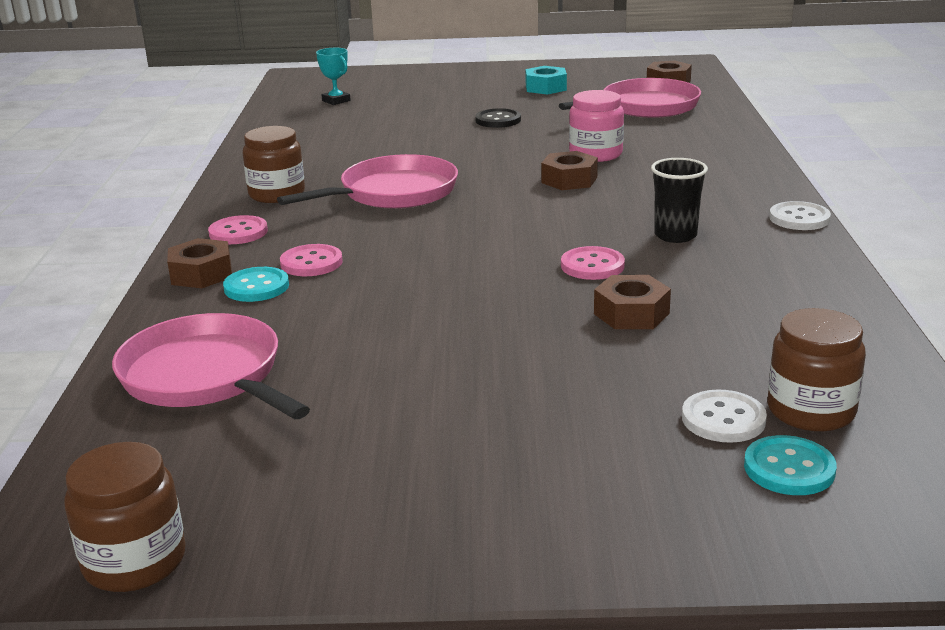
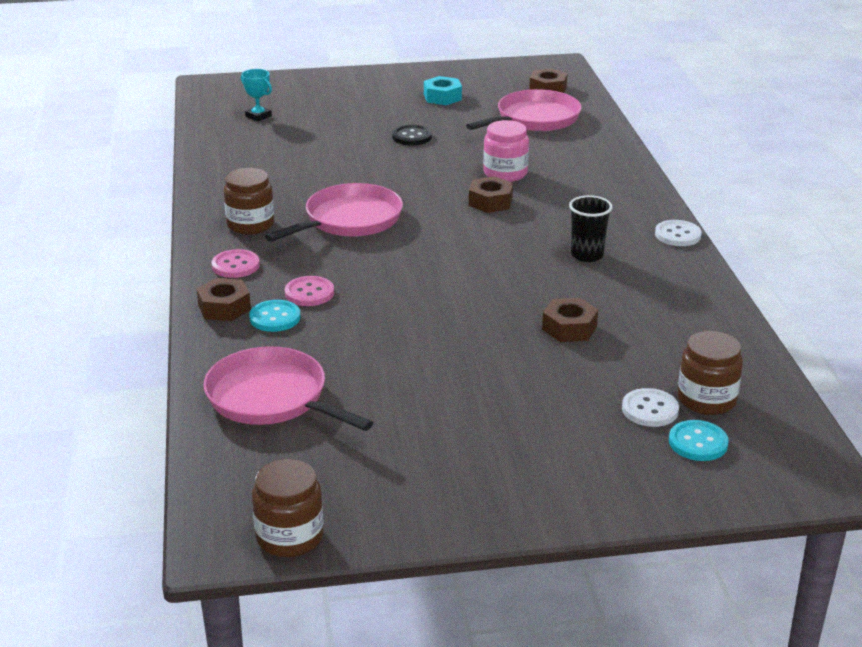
camera: 10 degrees left, 5 degrees up
pink button [561,246,625,280] -> none

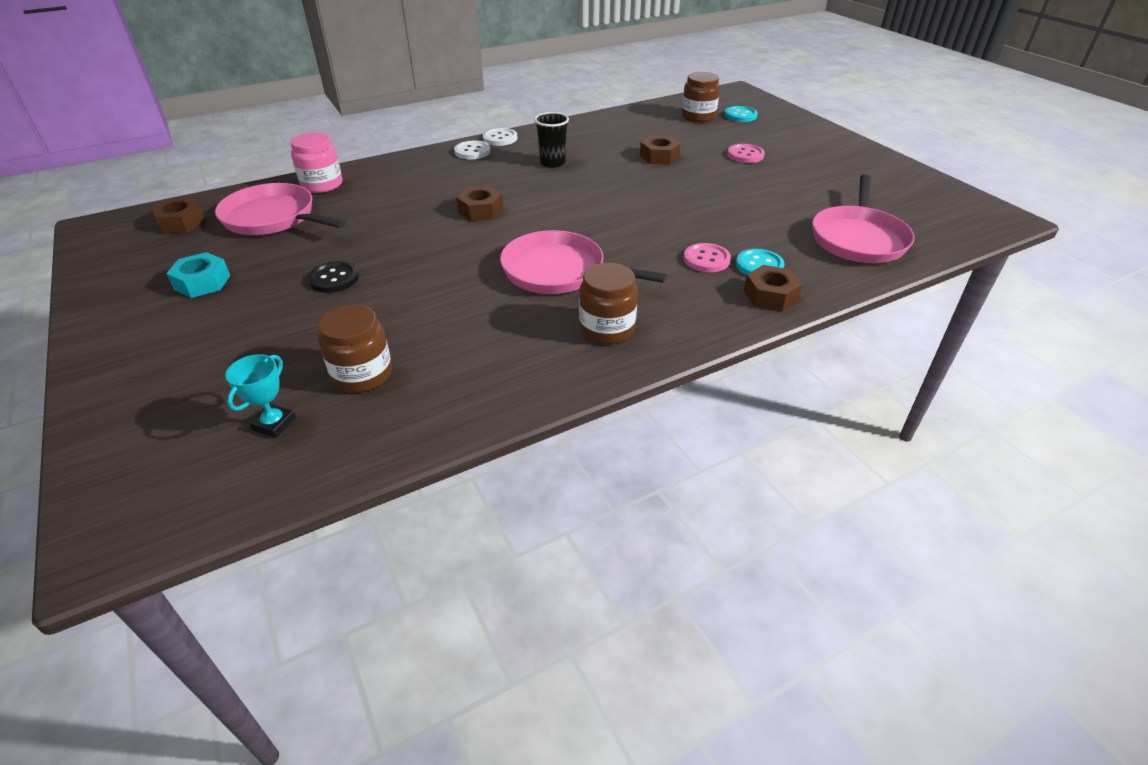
camera: 110 degrees left, 10 degrees up
pink button [212,249,260,278] -> pink button moved to [727,144,765,163]
brown jar [252,459,324,557] -> brown jar moved to [318,304,392,393]
pink jar [483,120,529,182] -> pink jar moved to [290,132,342,193]
white button [622,388,679,427] -> white button moved to [454,140,491,160]

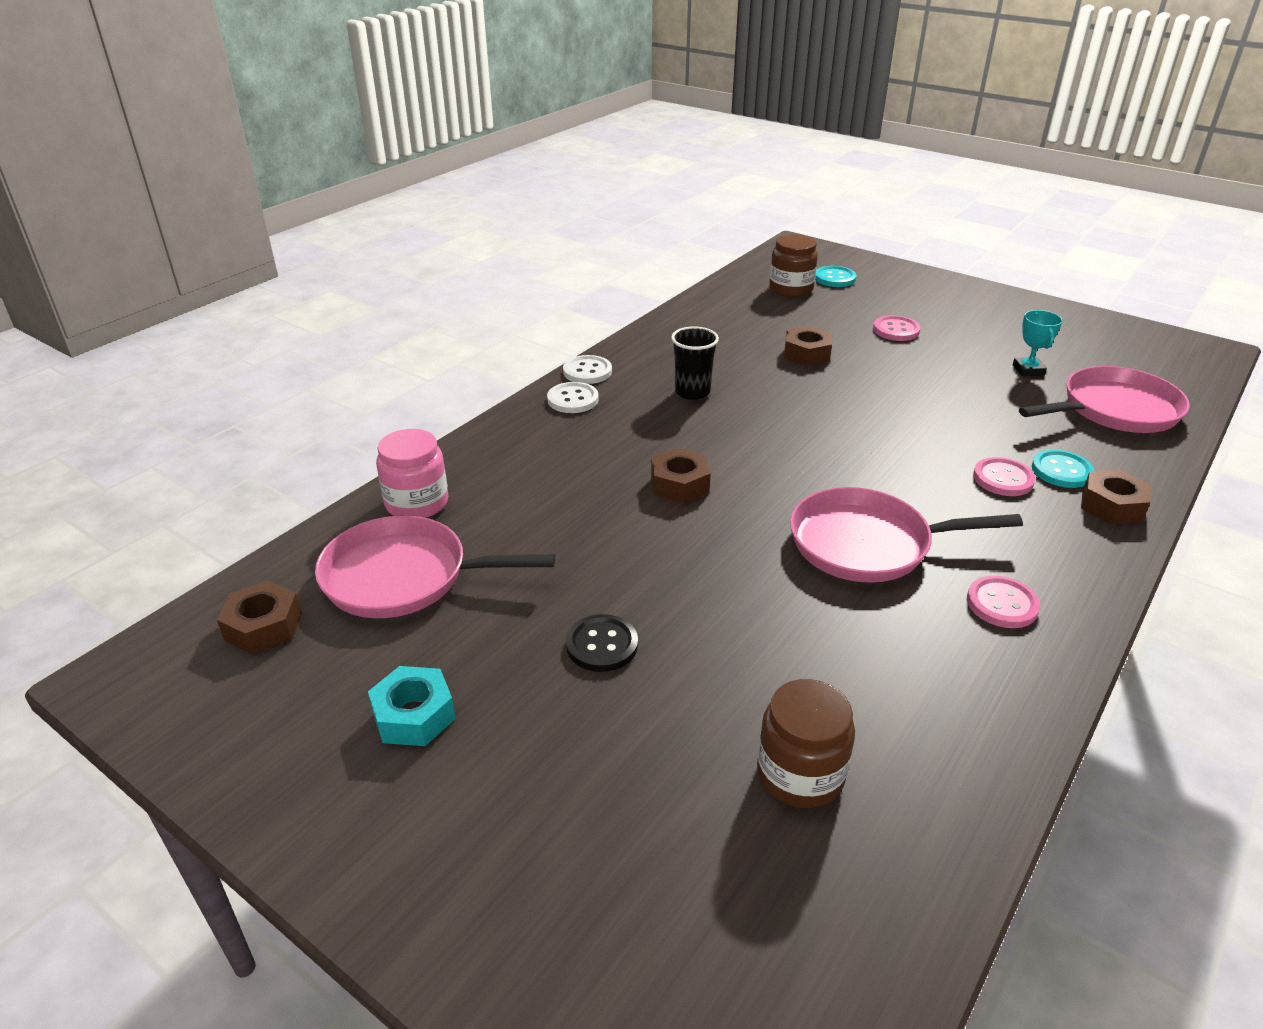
camera: 25 degrees left, 5 degrees down
turquoise trophy [225,354,296,438] -> turquoise trophy moved to [1013,310,1063,376]
brown jar [579,263,638,344] -> pink button [967,576,1040,628]
pink pan [812,174,915,263] -> pink pan turned 105 degrees counterclockwise [1019,366,1190,433]

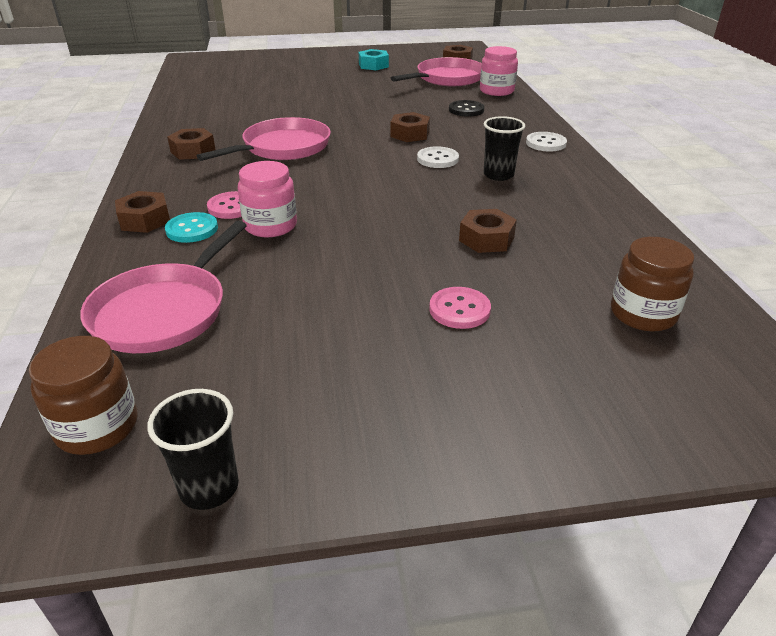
camera: 135 degrees right, 0 degrees up
white button [563,355,612,384] -> white button moved to [417,146,459,168]
black button [566,614,638,672] -> black button moved to [449,100,485,117]
brown jar [757,679,855,808] -> brown jar moved to [29,336,137,455]
turquoise button [815,266,856,287] -> none
pink button [967,576,1040,628] -> brown nut [167,128,215,160]
turquoise trophy [1013,310,1063,376] -> none
none -> black cup [147,389,239,510]
none -> pink jar [238,161,297,237]

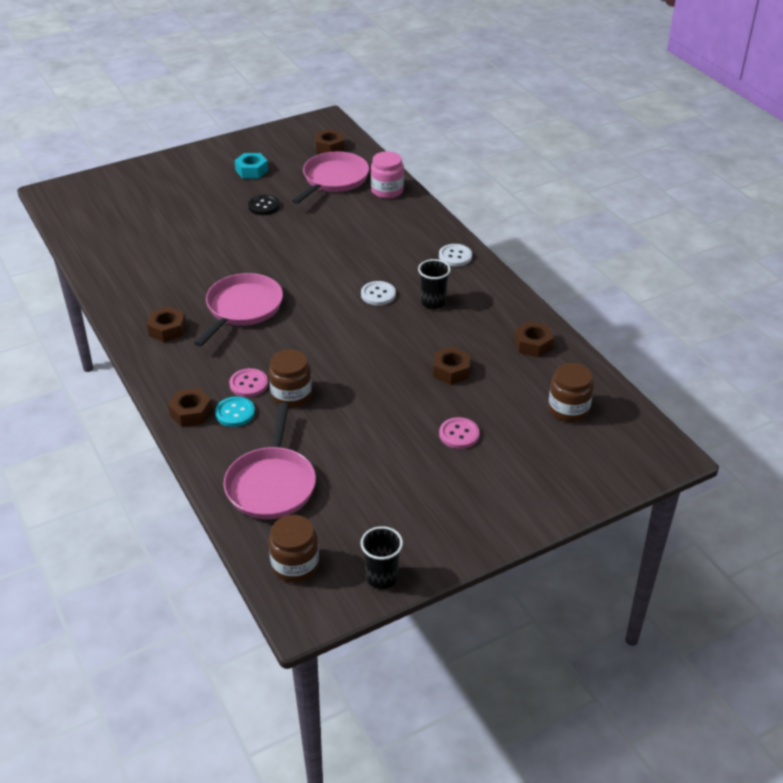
camera: 20 degrees left, 5 degrees up
pink jar [238,161,297,237] -> brown jar [269,349,312,408]
brown nut [390,112,430,142] -> brown nut moved to [514,321,554,357]
black button [449,100,485,117] -> black button moved to [248,195,280,215]

